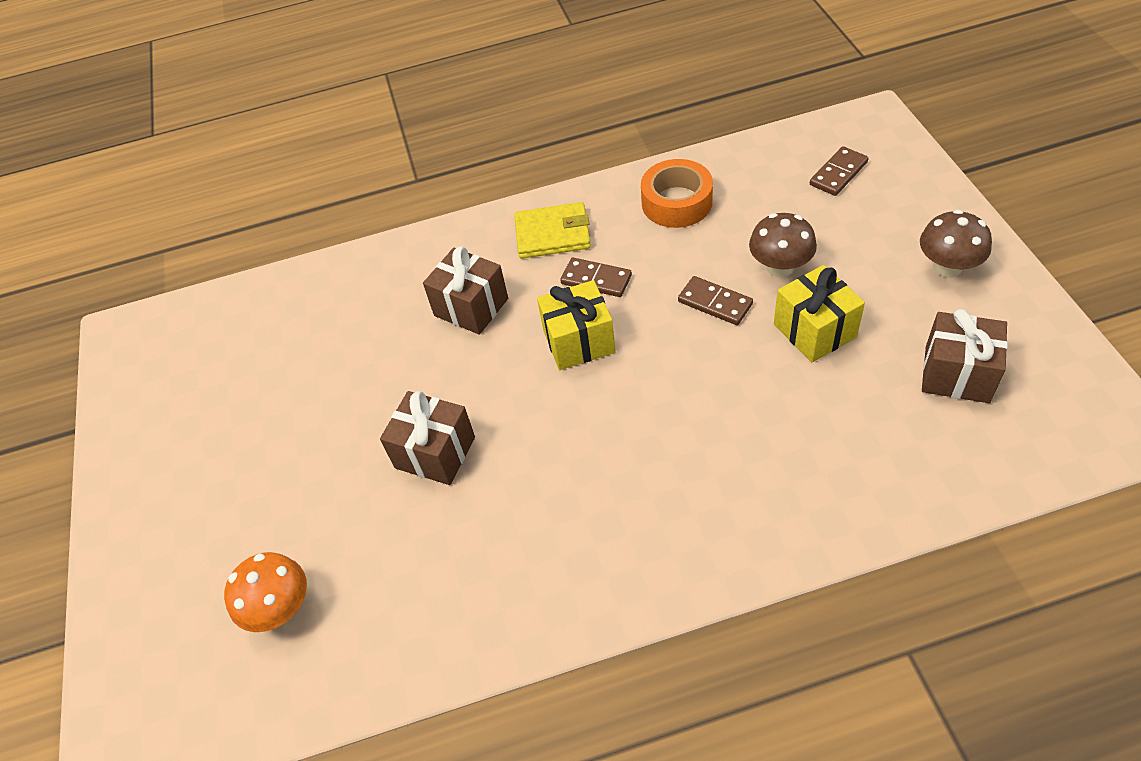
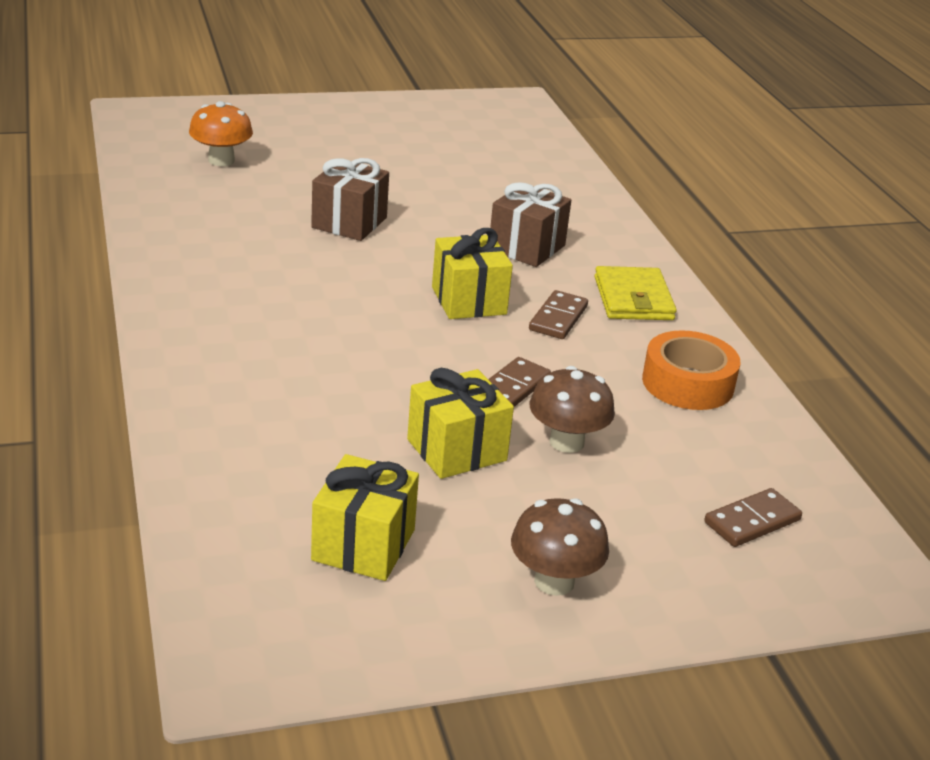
camera: 80 degrees right, 20 degrees down
brown domino [810,146,869,196] -> brown domino turned 75 degrees counterclockwise [704,488,802,547]
brown gift [922,309,1008,403] -> yellow gift [311,454,419,581]

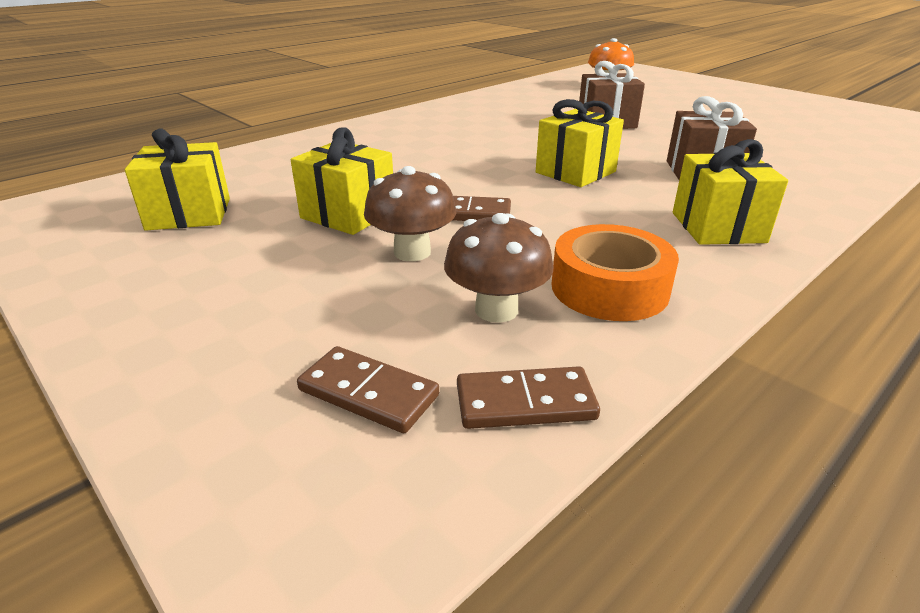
camera: 65 degrees right, 0 degrees up
brown mushroom [511,498,609,596] -> brown mushroom moved to [444,213,554,323]
brown domino [529,290,588,339] -> brown domino moved to [457,366,600,429]
yellow wallet [594,266,677,320] -> yellow gift [673,139,788,245]

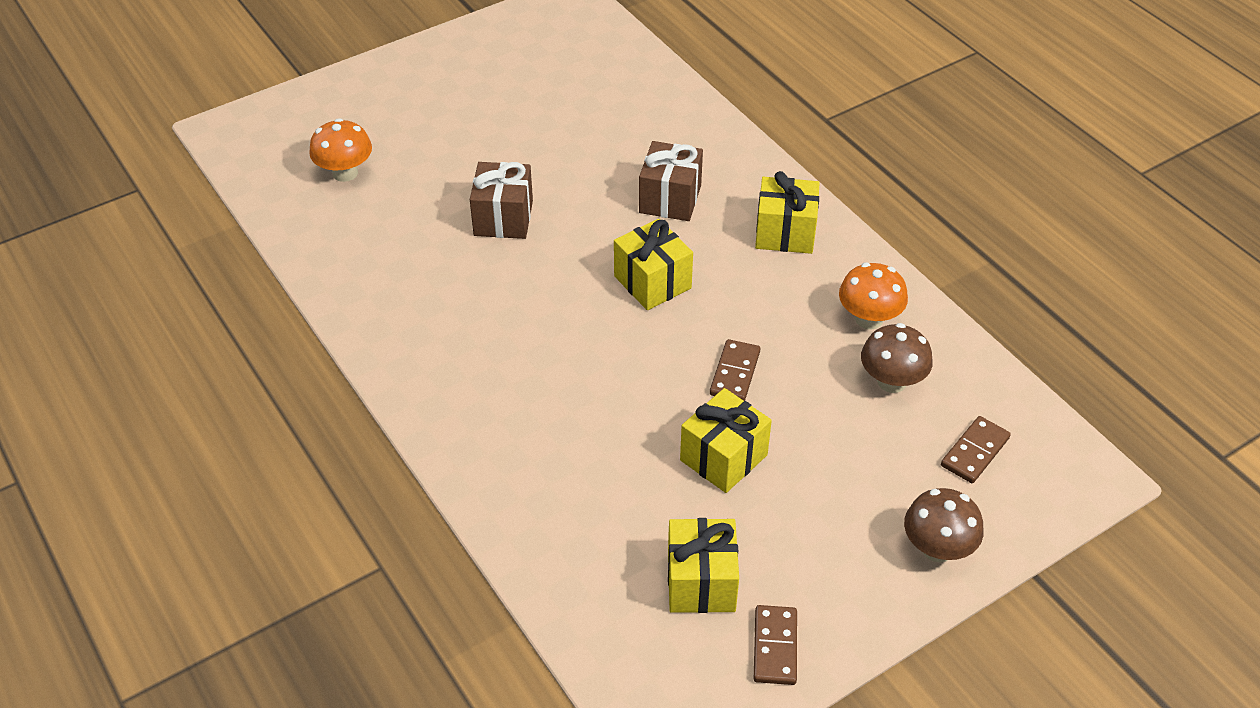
camera: 80 degrees left, 15 degrees up
brown mushroom [364,166,456,261] -> brown mushroom moved to [904,488,984,562]
brown domino [457,366,600,429] -> brown domino moved to [754,605,797,685]
orange tape [551,224,679,321] -> orange mushroom [839,263,908,330]

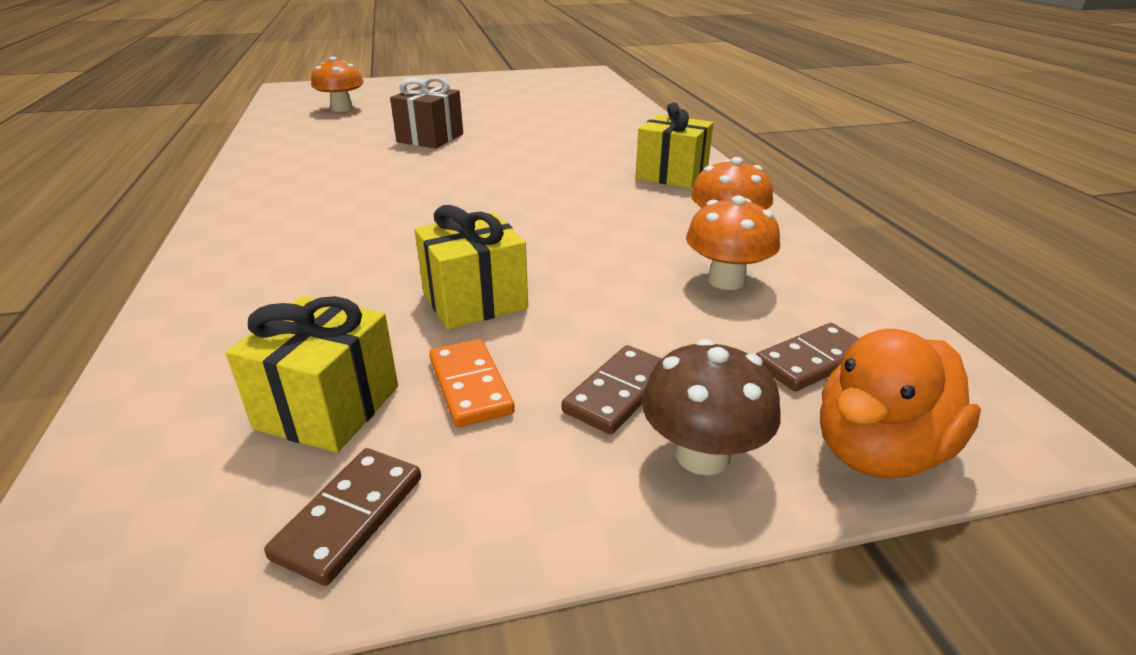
camera: 20 degrees right, 15 degrees down
yellow gift [614,219,693,310] -> none
brown gift [639,141,703,221] -> none
brown domino [710,339,760,401] -> brown domino moved to [562,345,662,434]
brown mushroom [861,323,933,393] -> orange mushroom [686,196,780,290]
none -> orange domino [429,339,515,427]
none -> orange duck [820,329,981,478]

